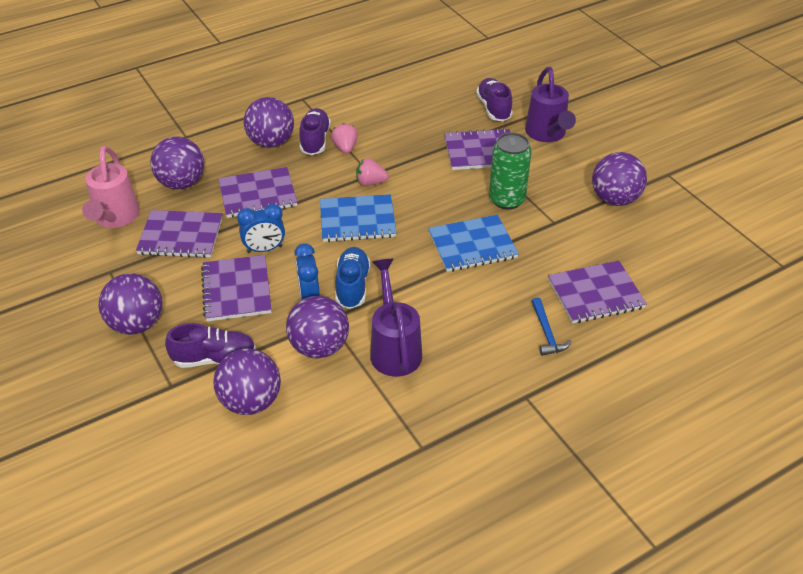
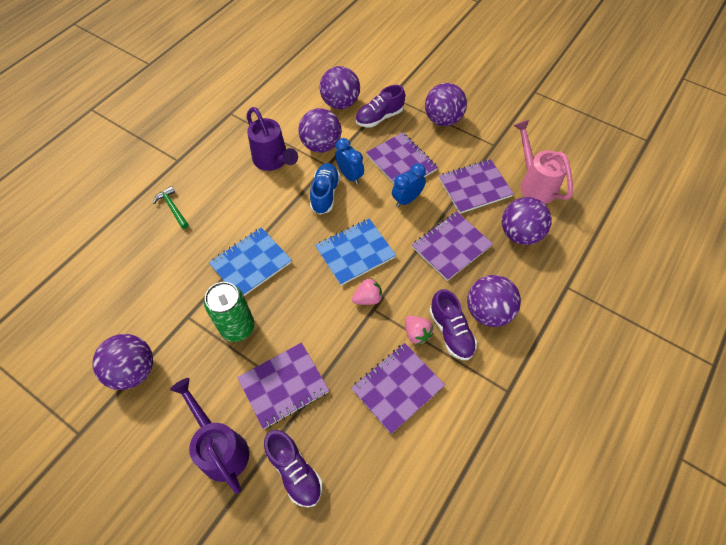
camera: 155 degrees right, 15 degrees up
blue shoe [335,247,371,309] -> blue shoe turned 150 degrees counterclockwise [310,163,340,214]
blue hammer [531,297,572,356] -> green hammer [153,186,189,229]
purple notebook [548,261,647,324] -> purple notebook moved to [351,343,445,434]

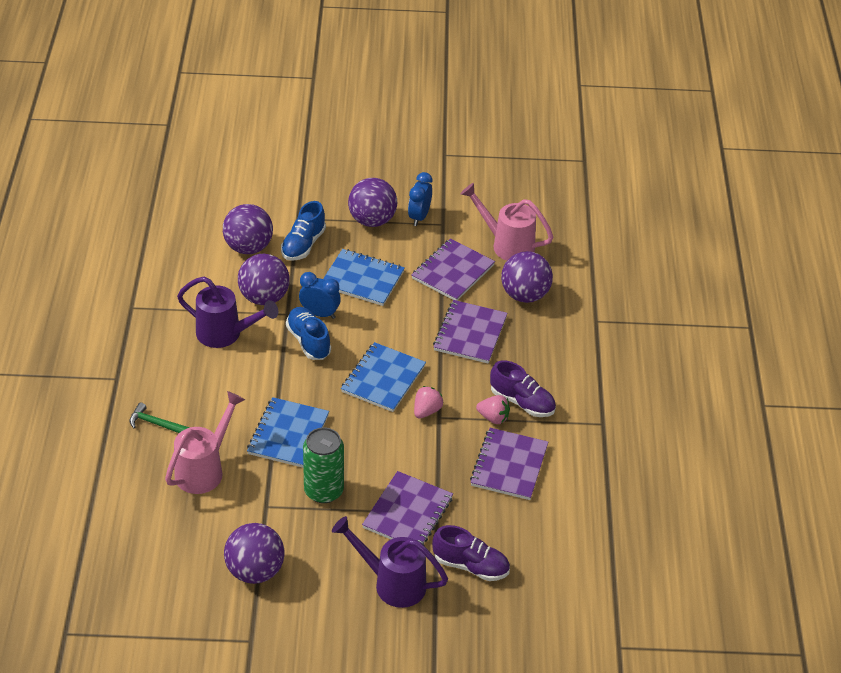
camera: 35 degrees left, 15 degrees down
purple shoe [355,85,405,127] -> blue shoe [281,201,326,261]
purple notebook [366,132,438,185] -> blue notebook [323,249,405,306]
blue clock [392,164,426,207] -> blue clock moved to [408,172,432,226]
purple ball [467,275,521,327] -> none
none -> pink watering can [165,391,245,494]

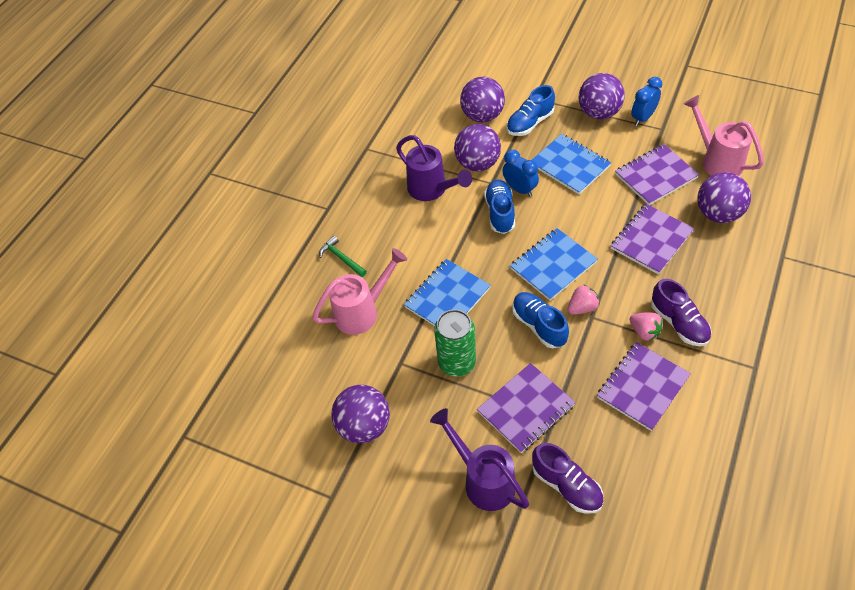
camera: 30 degrees right, 10 degrees up
none -> blue shoe [512,292,569,348]

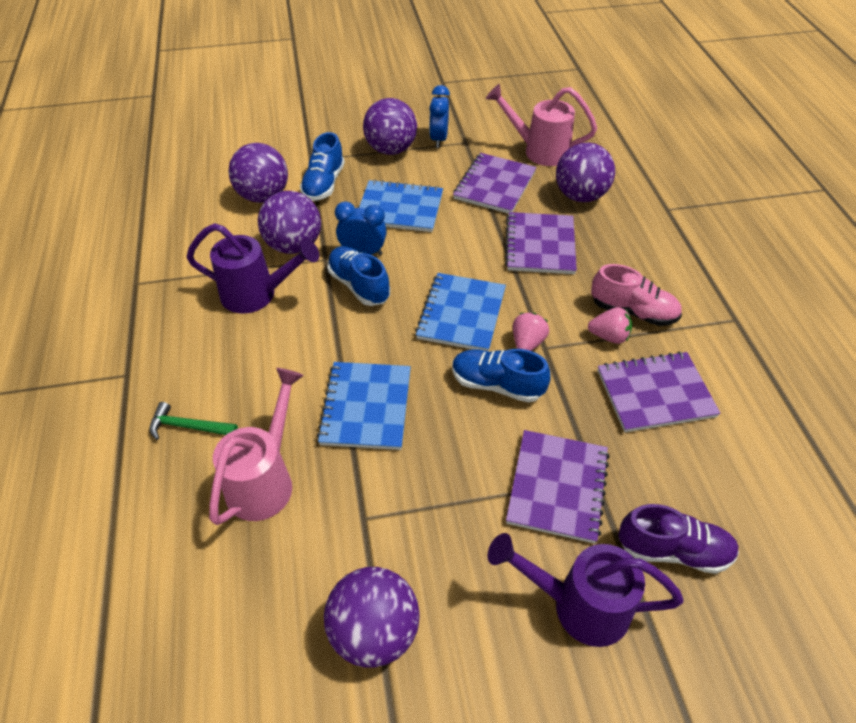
camera: 40 degrees left, 5 degrees down
green can [434,309,476,377] -> none
purple notebook [597,342,691,431] -> purple notebook turned 75 degrees clockwise [598,351,721,432]
purple shoe [651,279,712,346] -> pink shoe [591,264,682,326]

